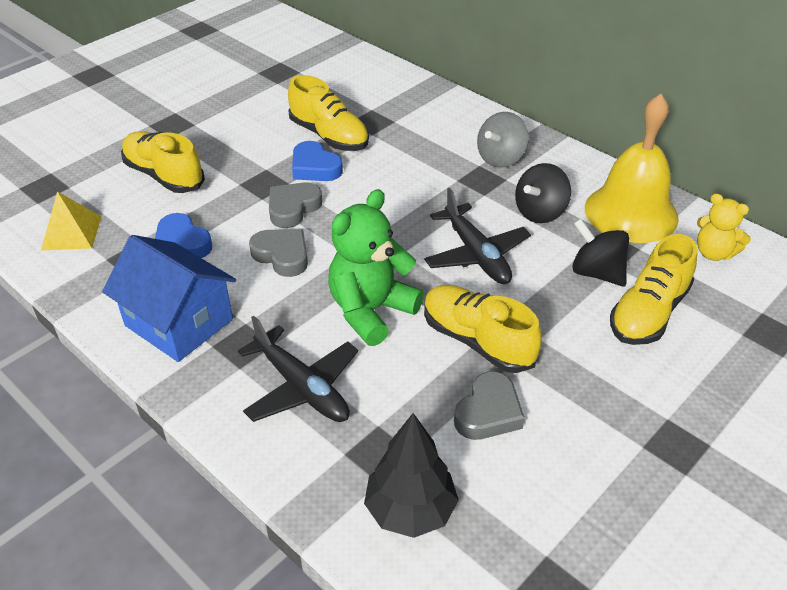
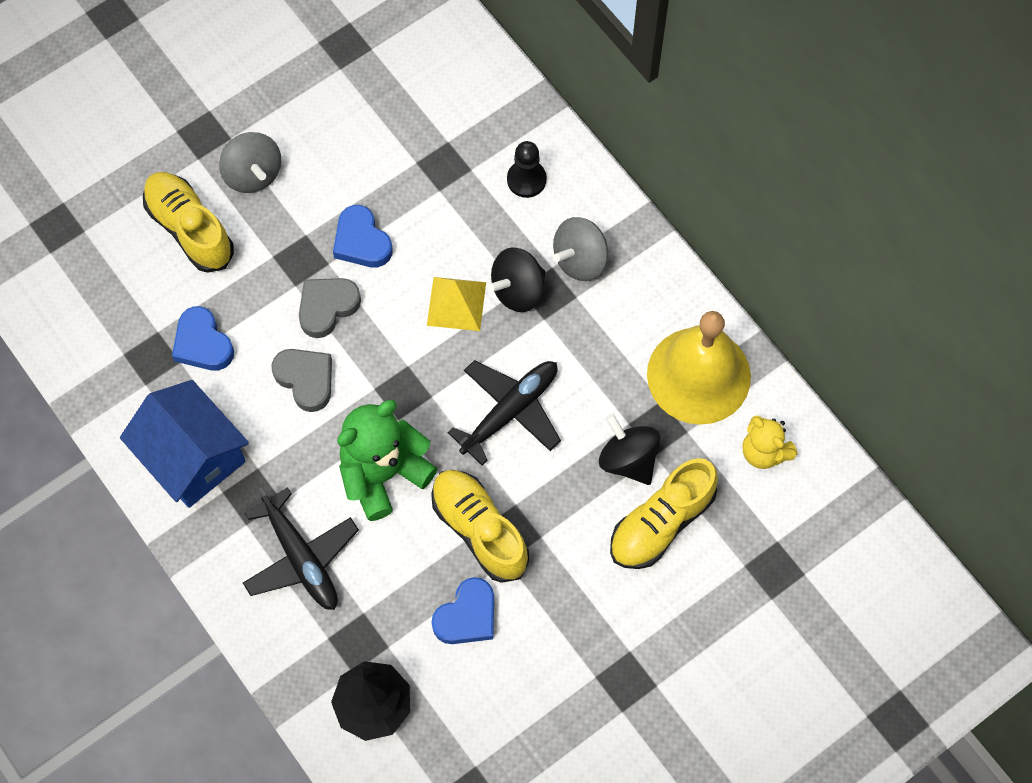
camera: 10 degrees right, 25 degrees up
yellow pyramid [41,191,101,250] -> yellow pyramid moved to [427,277,486,331]
yellow shoe [288,75,369,151] -> none
black plane [424,188,531,284] -> black plane turned 120 degrees counterclockwise [447,360,561,465]
grey heart [454,372,525,440] -> blue heart [432,577,494,644]
black spinning top [515,163,571,223] -> black spinning top moved to [488,247,546,312]
none -> grey spinning top [219,132,281,193]
none -> black pawn [507,141,547,198]

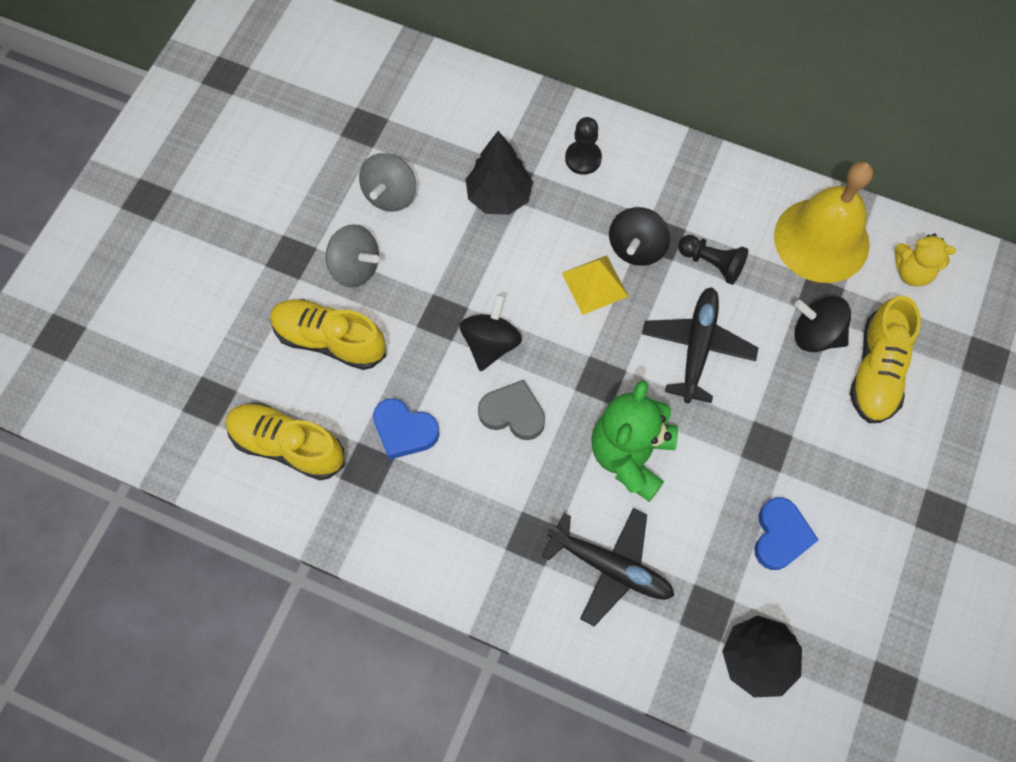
camera: 30 degrees left, 0 degrees up
blue house [120,380,249,508] -> none
grey heart [299,278,361,338] -> black spinning top [459,294,522,371]
blue heart [333,205,393,267] -> none
yellow shoe [431,470,529,583] -> yellow shoe moved to [226,403,345,480]
grey spinning top [553,217,608,281] -> grey spinning top moved to [359,153,416,211]
none -> black tree [465,131,533,215]
none -> black pawn [678,235,749,285]

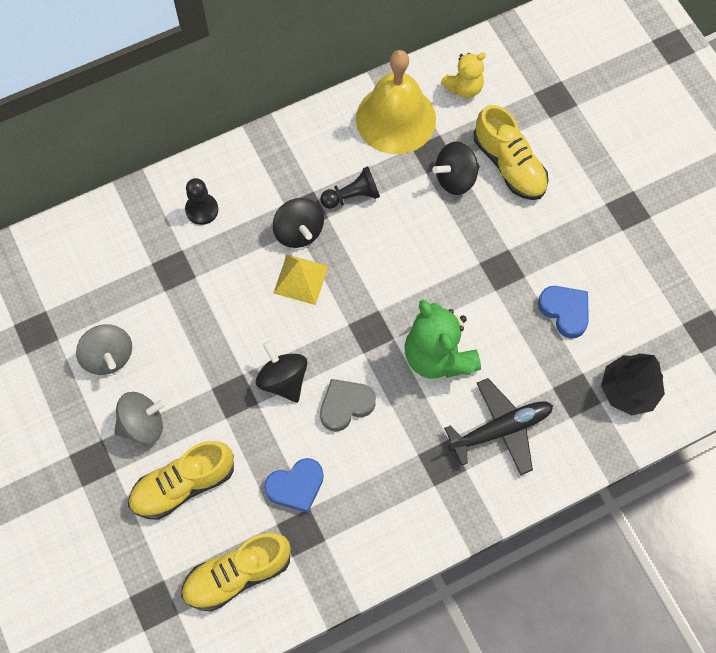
camera: 50 degrees left, 0 degrees up
black tree [465,131,533,215] -> none
black plane [642,287,758,403] -> none

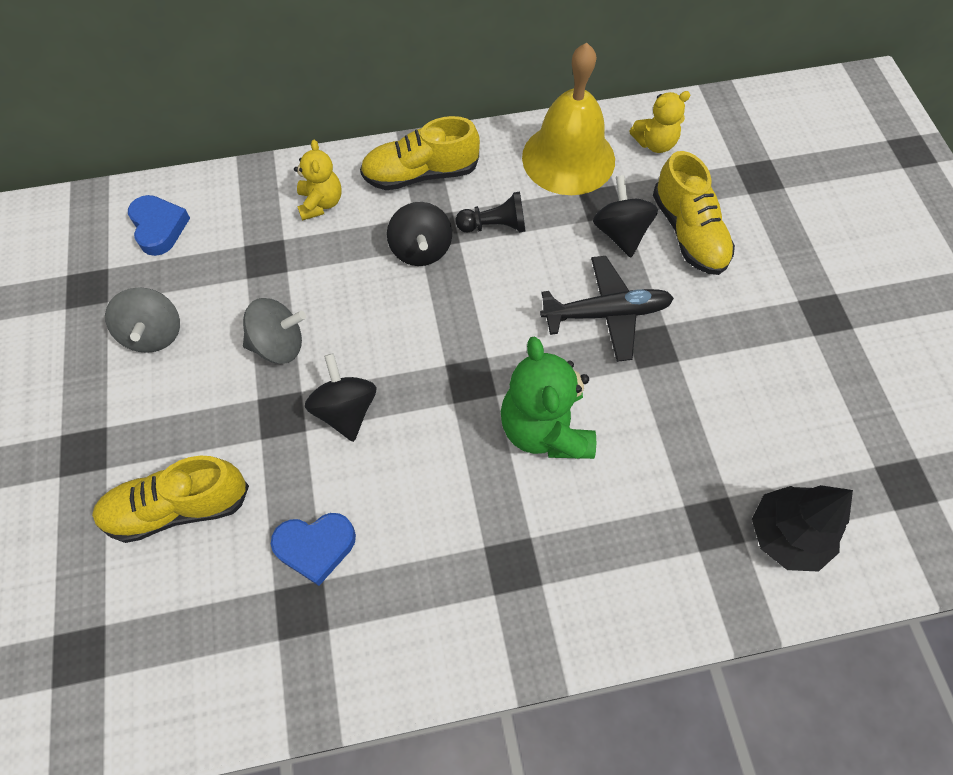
camera: 15 degrees right, 5 degrees down
grey spinning top [114,392,166,444] -> grey spinning top moved to [243,298,306,364]
yellow shoe [181,533,291,611] -> yellow shoe moved to [360,116,480,190]
black pawn [185,178,218,225] -> yellow teddy bear [294,140,342,221]
yellow pyramid [274,255,328,305] -> none
grey heart [320,379,376,432] -> none
black spinning top [432,141,480,195] -> black spinning top turned 90 degrees clockwise [593,175,658,258]
black plane [444,378,553,475] -> black plane moved to [540,256,674,362]
blue heart [538,286,589,339] -> blue heart moved to [128,195,190,256]

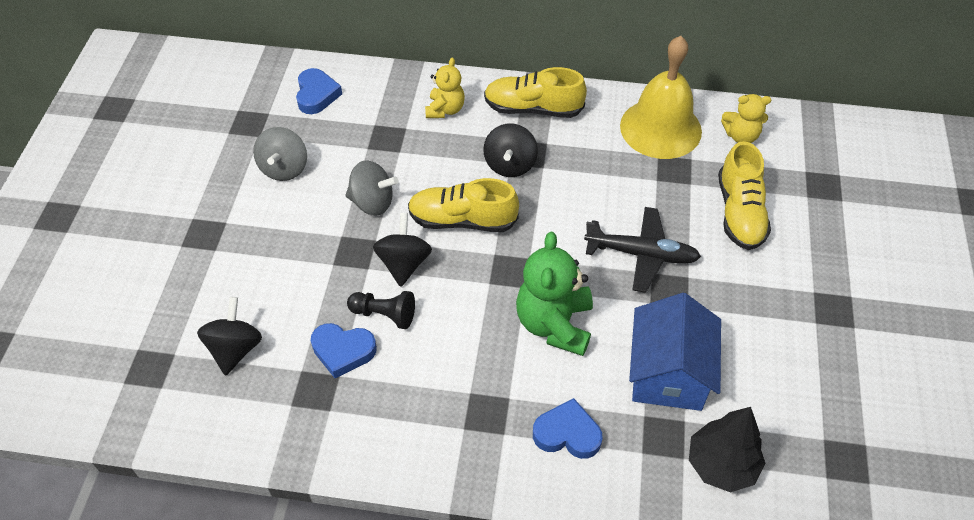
camera: 20 degrees right, 10 degrees down
yellow shoe [92,456,249,543] -> yellow shoe moved to [408,178,519,232]
black pawn [456,192,526,233] -> black pawn moved to [347,291,415,329]
black spinning top [593,175,658,258] -> black spinning top moved to [197,297,262,376]
none -> blue heart [533,398,603,459]
none -> blue house [629,293,721,411]

